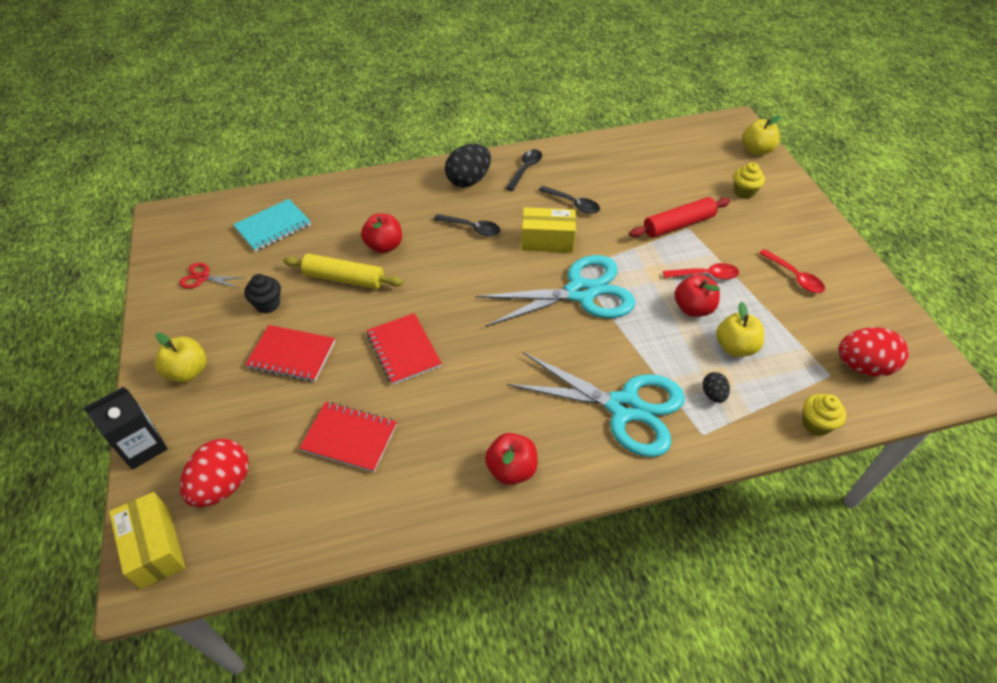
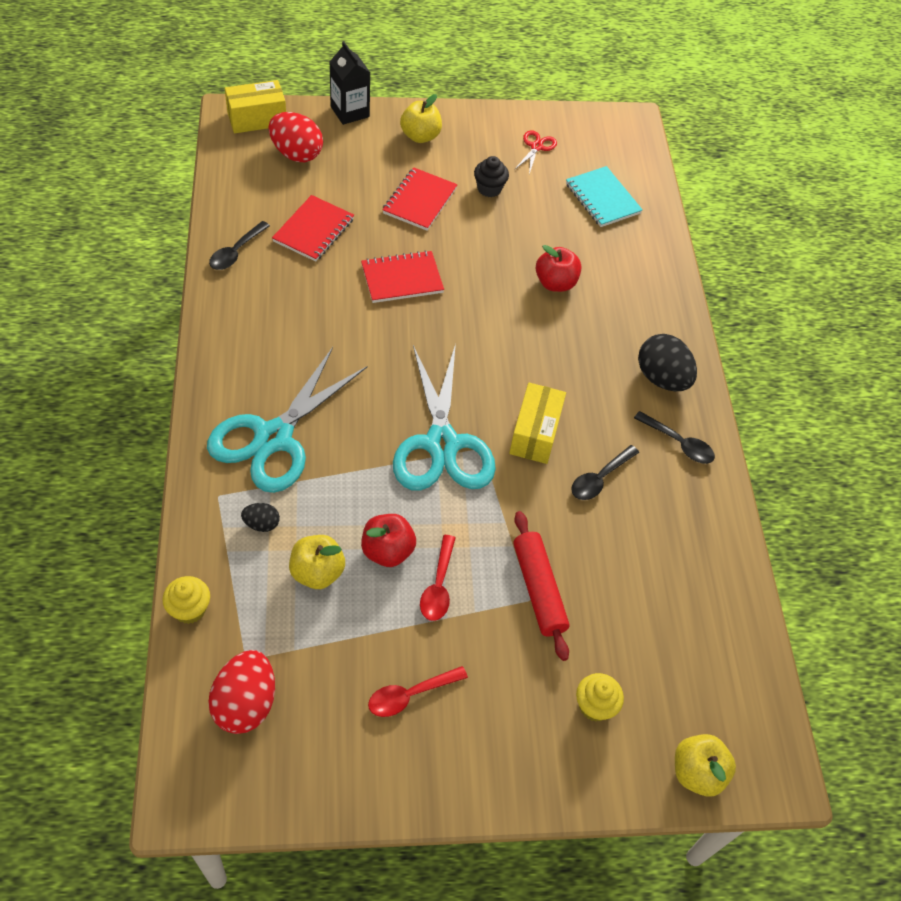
camera: 95 degrees right, 5 degrees up
yellow rolling pin [283,254,403,289] -> none
black spoon [434,214,500,236] -> black spoon moved to [209,221,270,270]
red apple [485,433,538,485] -> none

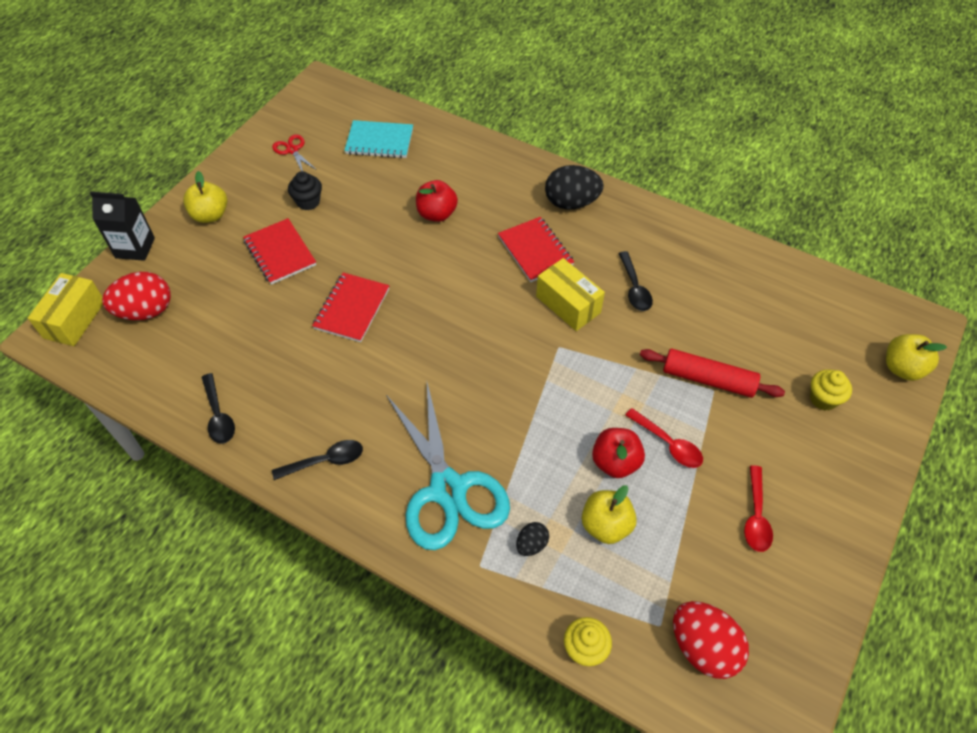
camera: 50 degrees left, 0 degrees up
red notebook [272,195,354,262] -> red notebook moved to [498,217,574,282]
turquoise scissors [393,344,496,491] -> none
black spoon [634,411,715,464] -> black spoon moved to [272,440,363,480]

